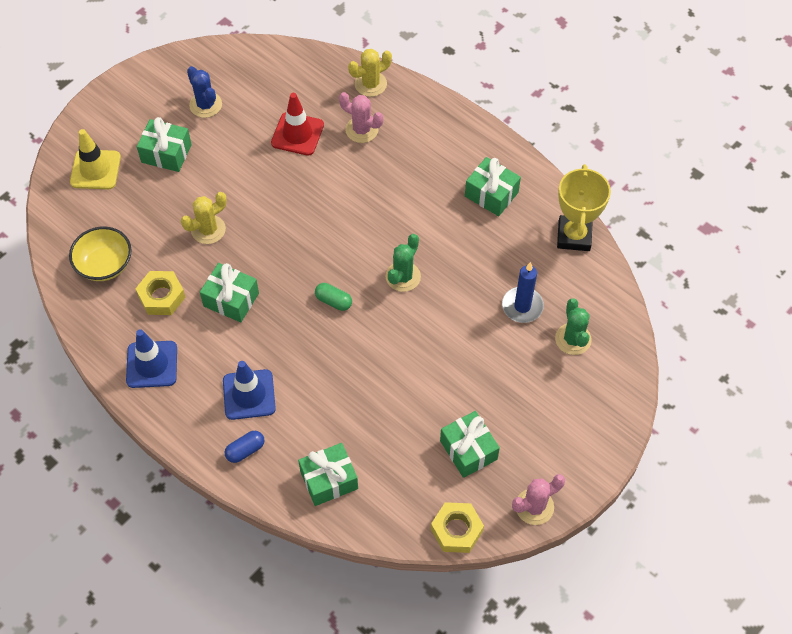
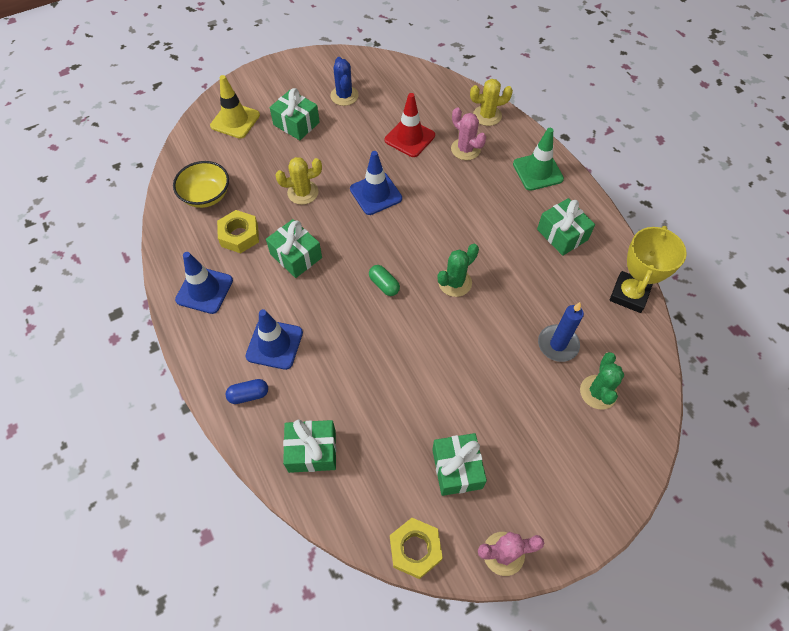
camera: 20 degrees right, 0 degrees up
none -> blue traffic cone [350,151,402,215]
none -> green traffic cone [513,128,564,191]

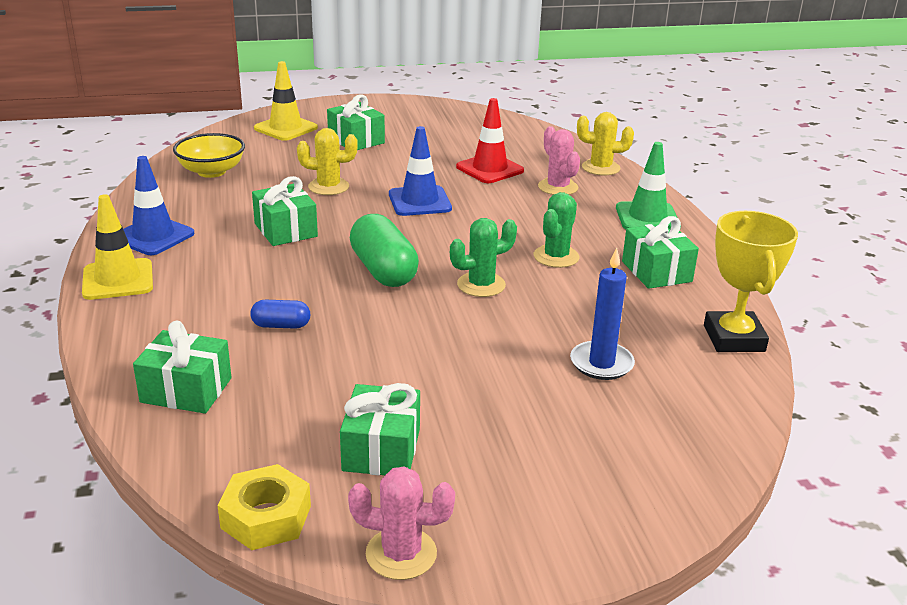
camera: 15 degrees right, 30 degrees down
yellow nut [217,210,259,253] -> none
blue capsule [225,379,268,404] -> blue capsule moved to [250,300,310,329]
blue traffic cone [245,309,303,370] -> none
blue cactus [330,57,359,106] -> none
green capsule [369,265,400,296] -> green capsule [350,214,419,287], size x1.92
green cactus [580,352,624,409] -> green cactus moved to [534,192,580,268]
yellow trophy [610,226,687,313] -> yellow trophy turned 45 degrees counterclockwise [704,211,798,352]
none -> yellow traffic cone [82,194,153,300]

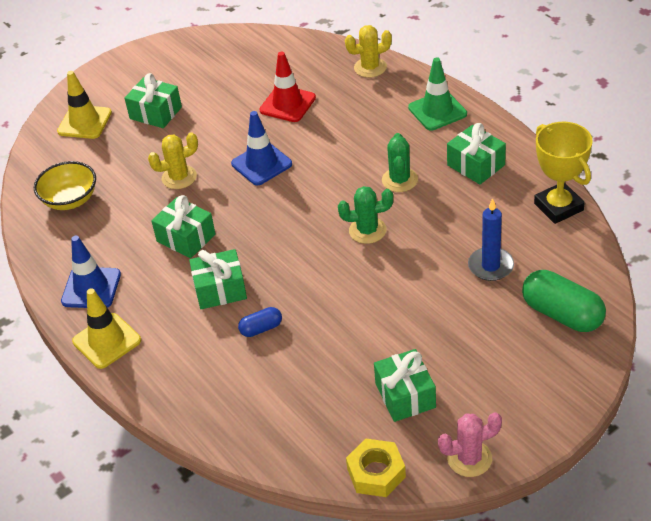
camera: 20 degrees left, 15 degrees up
green gift [133,321,232,414] -> green gift moved to [189,249,247,309]
green capsule [350,214,419,287] -> green capsule moved to [522,270,606,332]
green cactus [450,218,517,297] -> green cactus turned 45 degrees clockwise [338,186,393,244]
pink cactus [538,126,580,195] -> none

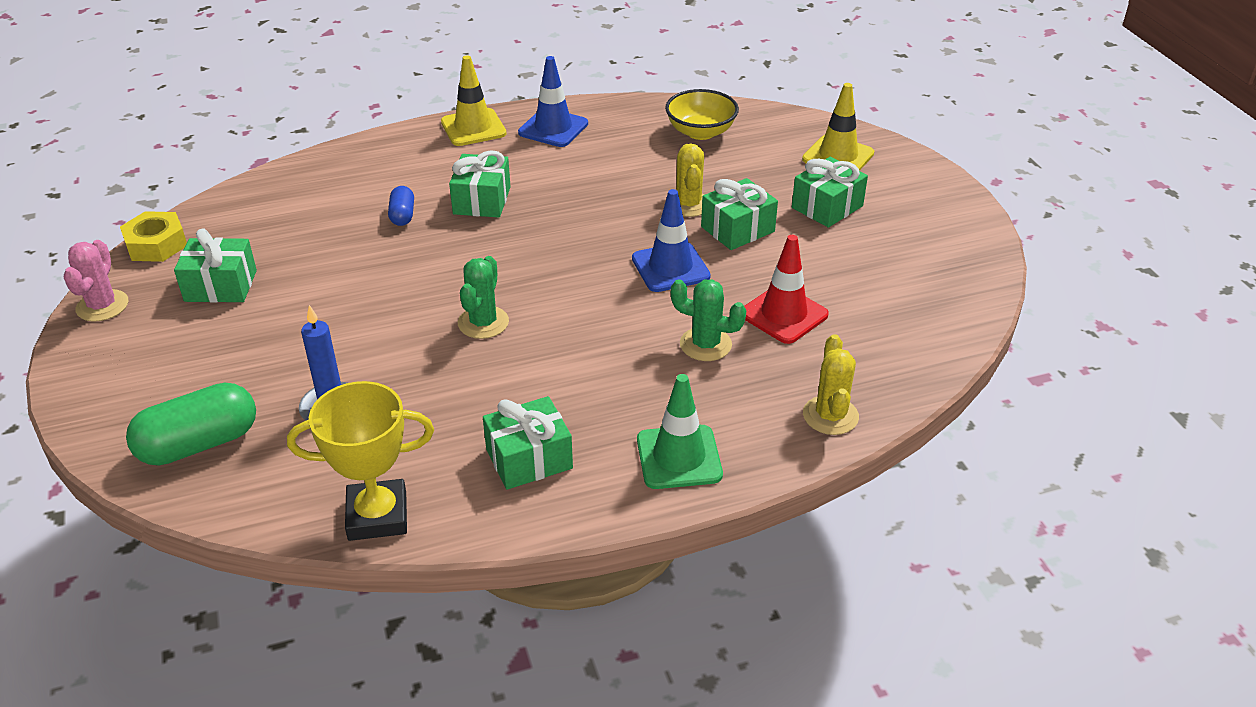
camera: 105 degrees right, 5 degrees down
green gift [151,195,215,258] -> green gift moved to [701,178,778,250]
green cactus [382,133,418,192] -> green cactus moved to [671,279,746,361]

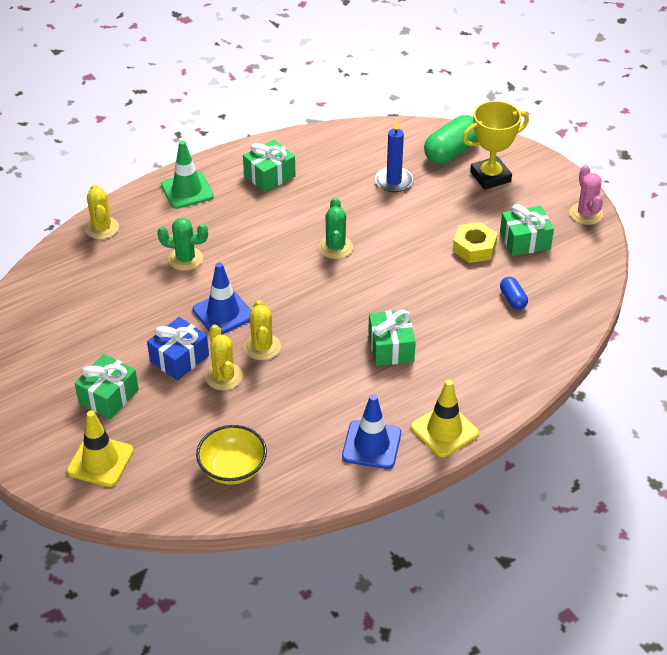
camera: 165 degrees right, 5 degrees up
yellow nut [120,211,187,262] -> yellow nut moved to [453,222,498,263]
yellow trophy [287,381,434,541] -> yellow trophy moved to [462,101,529,190]
blue capsule [388,186,414,226] -> blue capsule moved to [500,277,528,310]
green gift [701,178,778,250] -> blue gift [147,317,209,381]
red traffic cone [744,235,829,344] -> none
none -> yellow cactus [244,300,281,360]

